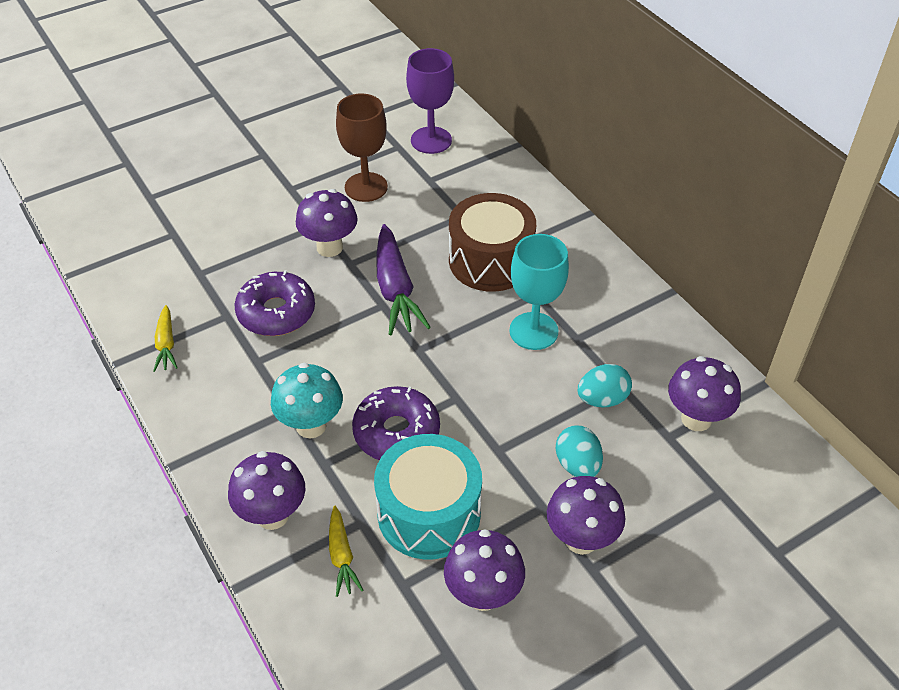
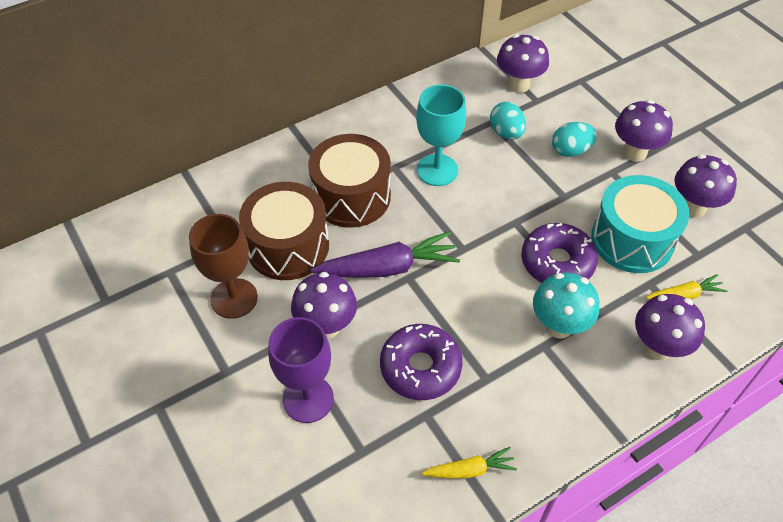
camera: 90 degrees left, 5 degrees up
purple goblet [406,48,454,154] -> purple goblet moved to [268,317,334,423]
none -> brown drum [239,182,329,280]

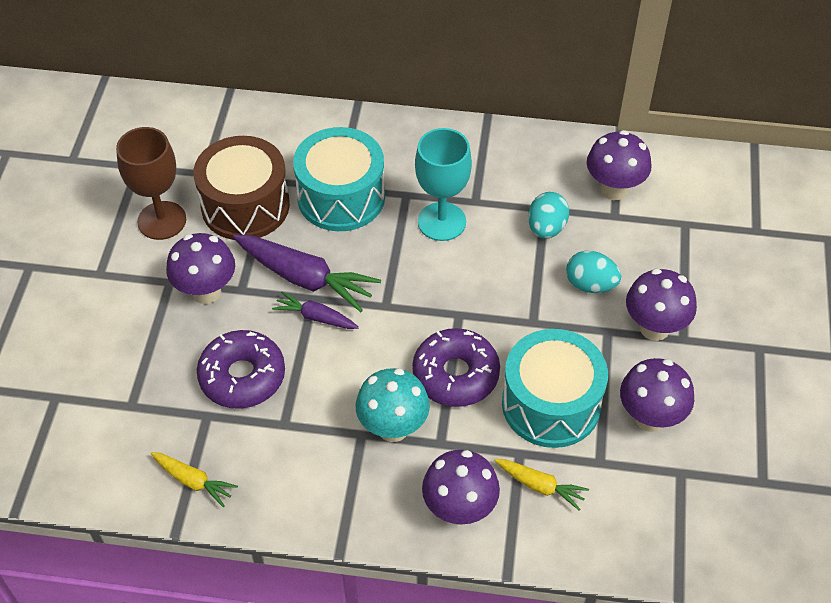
camera: 40 degrees right, 0 degrees up
purple goblet [268,317,334,423] -> none
brown drum [308,134,391,228] -> turquoise drum [293,127,385,231]
none -> purple carrot [272,291,359,329]

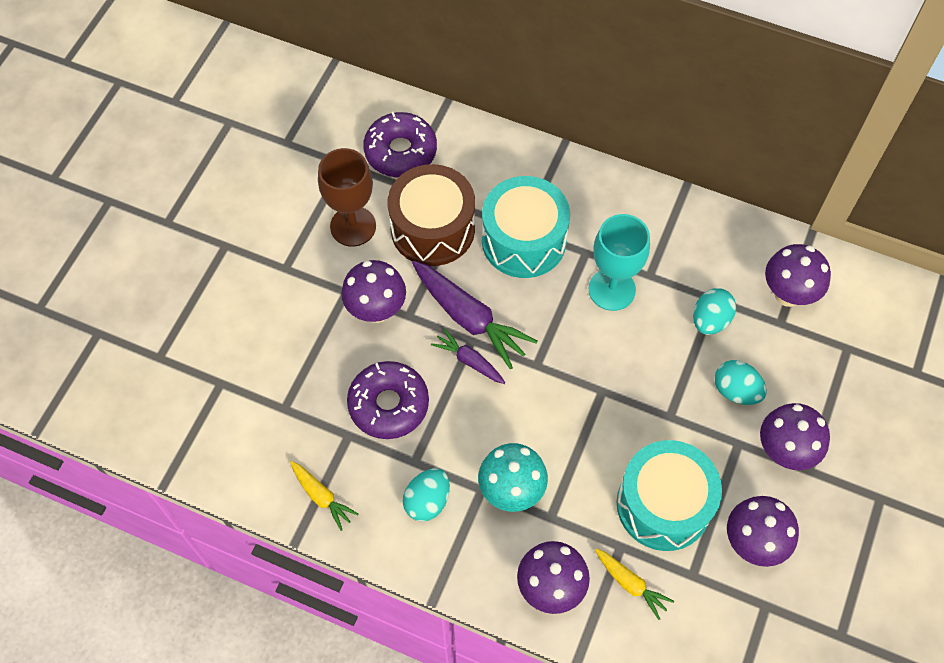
camera: 15 degrees right, 10 degrees up
purple donut [412,328,500,407] -> purple donut moved to [363,112,437,177]
none -> turquoise egg [403,468,450,522]

